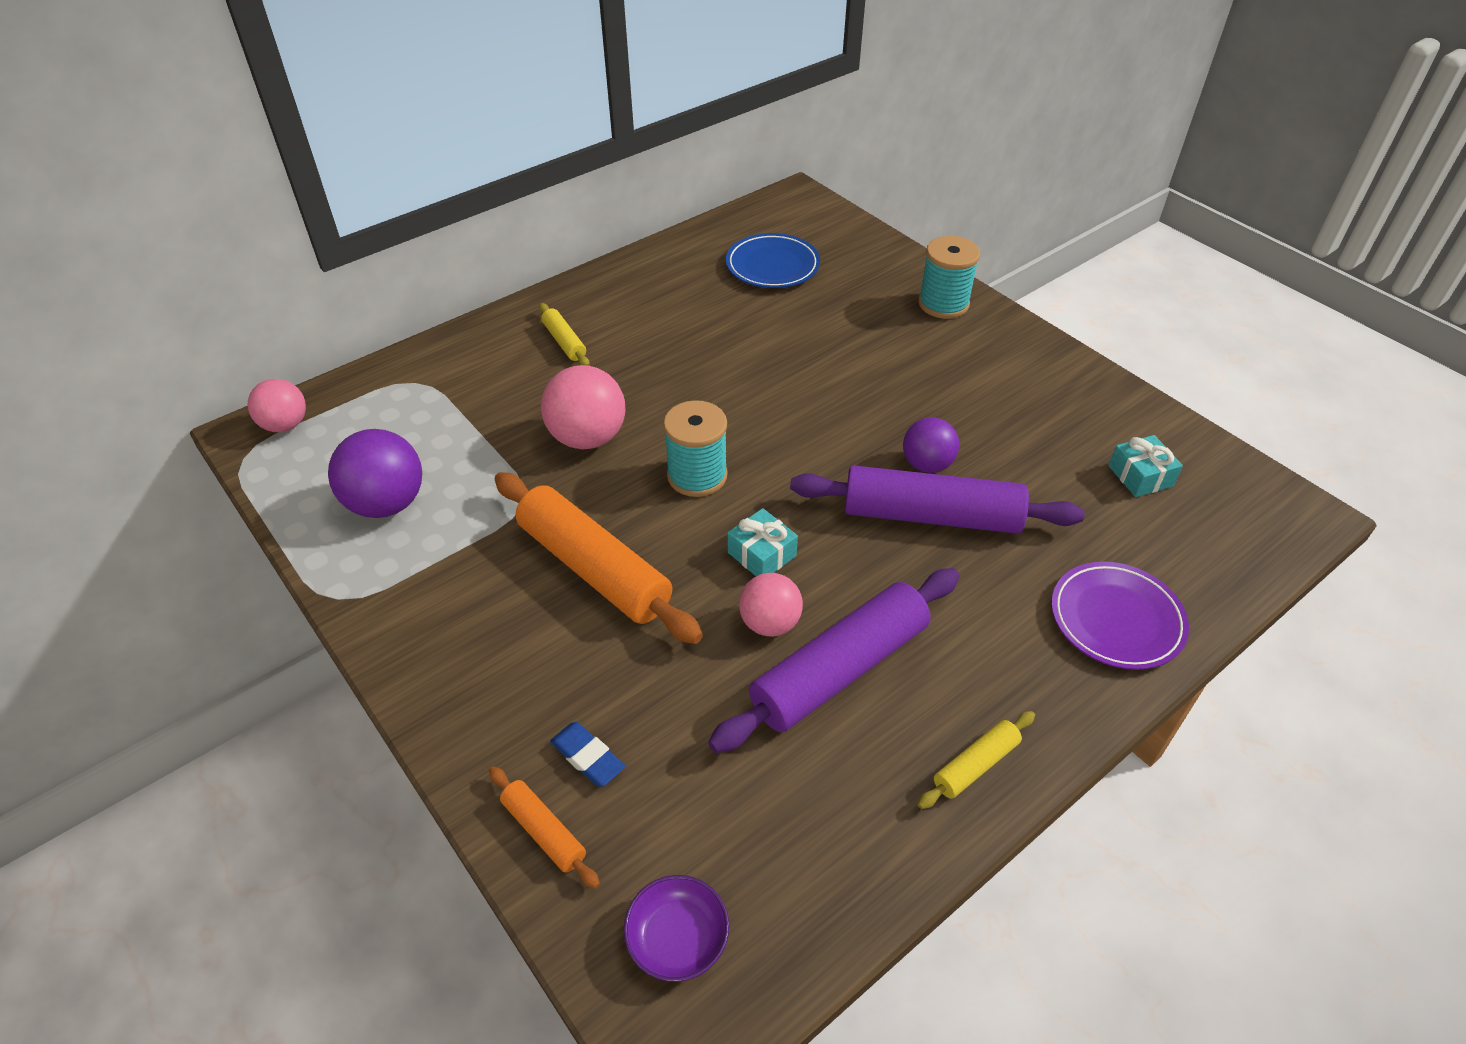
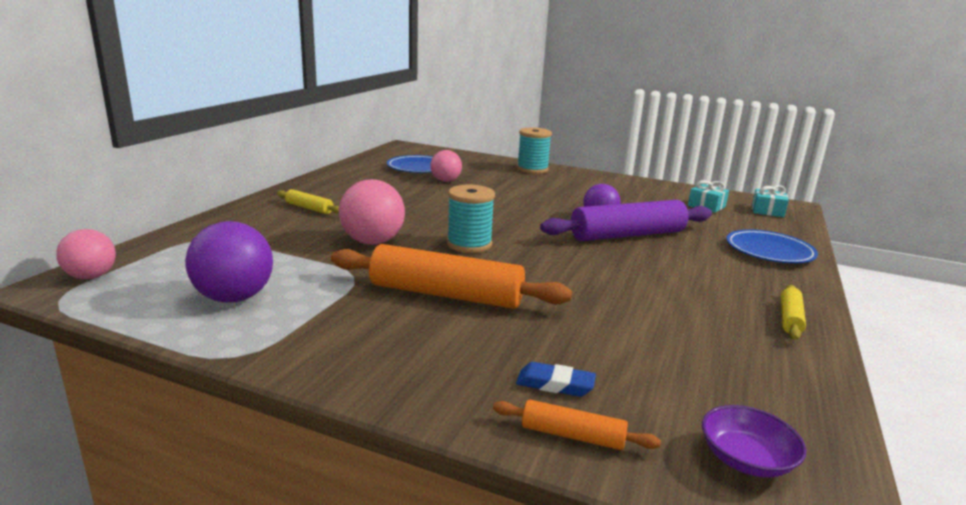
camera: 30 degrees left, 25 degrees down
purple rolling pin [708,568,959,753] -> none
turquoise gift [728,508,798,576] -> turquoise gift moved to [752,185,789,217]
pink ball [739,573,803,637] -> pink ball moved to [430,150,462,182]
purple plate [1051,562,1189,670] -> blue plate [726,230,818,263]

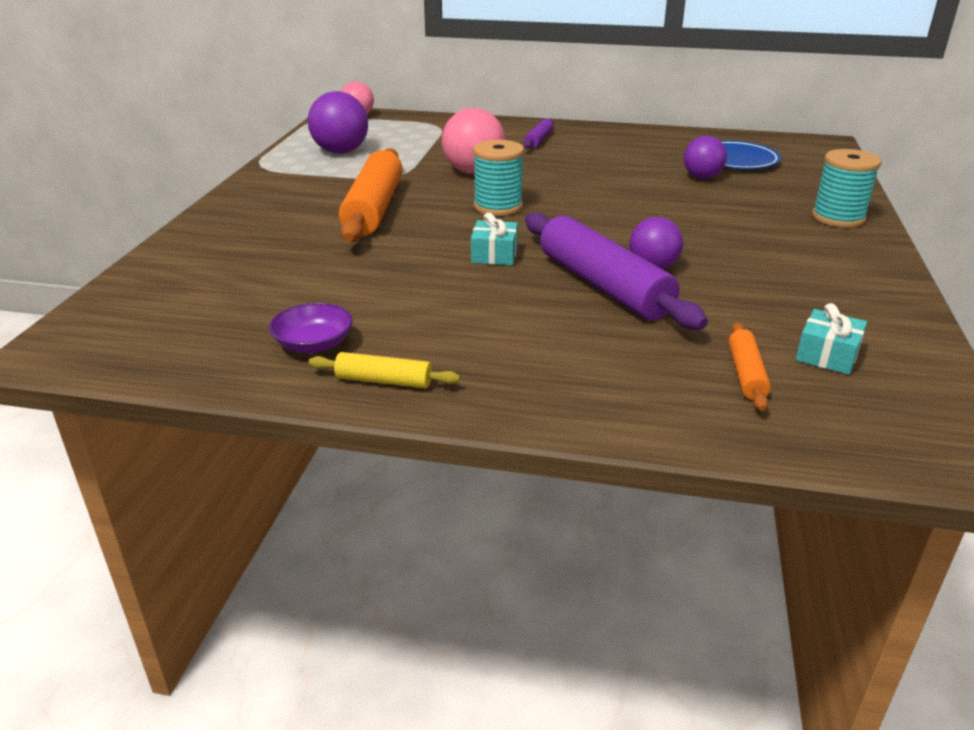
camera: 80 degrees right, 10 degrees up
yellow rolling pin [277,189,339,214] -> purple rolling pin [524,119,554,149]
pink ball [430,150,462,182] -> purple ball [684,136,727,179]
orange rolling pin [493,399,661,450] -> orange rolling pin moved to [728,322,771,411]
blue eraser [516,362,596,397] -> none
purple bowl [702,405,807,477] -> purple bowl moved to [269,303,353,353]
blue plate [726,230,818,263] -> none
turquoise gift [752,185,789,217] -> turquoise gift moved to [471,213,518,265]

